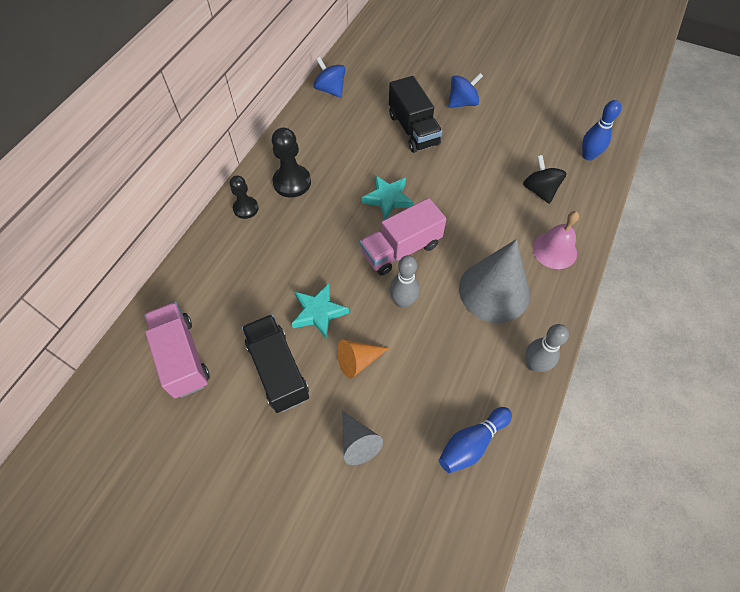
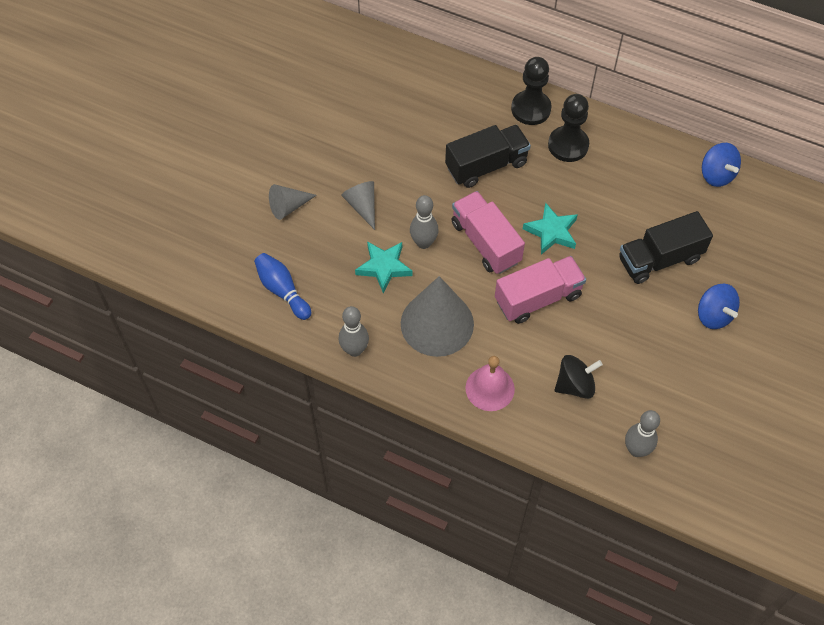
camera: 90 degrees right, 0 degrees up
pink truck [144,302,210,398] -> pink truck moved to [495,256,586,324]
black pawn [230,175,259,219] -> black pawn [511,57,552,125], size x1.56
black truck [242,314,309,413] -> black truck moved to [445,125,531,188]
turquoise star [292,283,349,339] -> turquoise star moved to [355,241,413,293]
blue spinning top [313,57,346,98] -> blue spinning top turned 105 degrees clockwise [702,143,741,187]
orange cone [337,340,389,378] -> grey cone [341,181,375,230]
blue bowling pin [582,100,621,161] -> grey bowling pin [625,410,660,457]

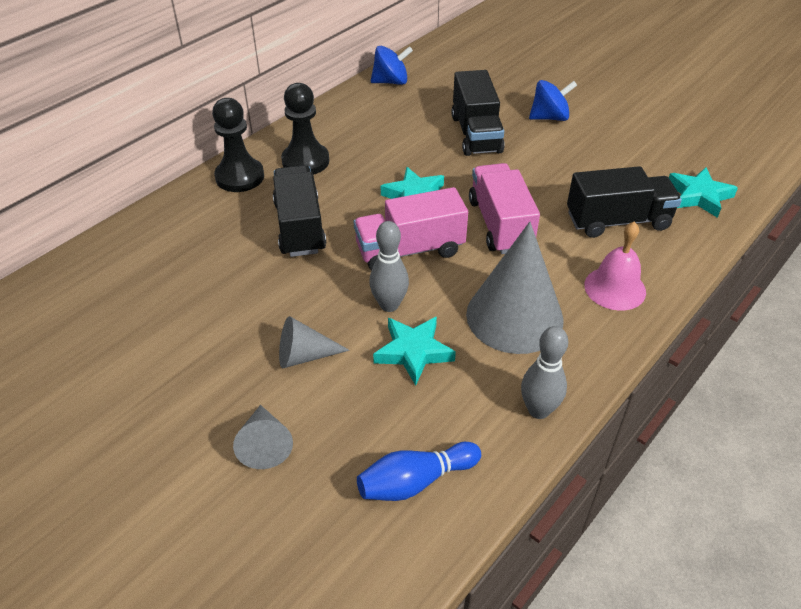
camera: 75 degrees left, 15 degrees down
black spinning top [555,355,603,399] -> black truck [567,166,682,238]
grey bowling pin [625,410,660,457] -> turquoise star [669,167,738,218]

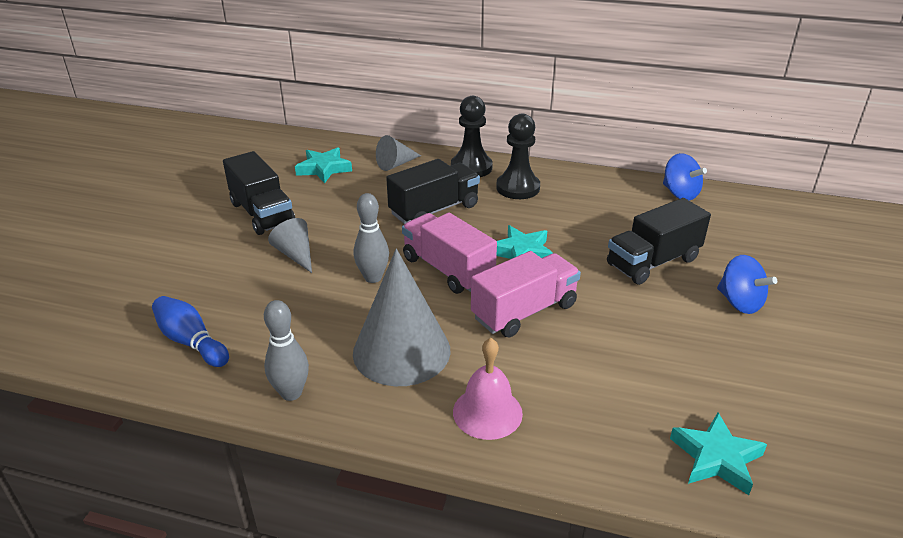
camera: 65 degrees right, 10 degrees down
grey cone [233,405,293,469] -> grey cone moved to [376,135,421,171]
turquoise star [373,317,456,386] -> turquoise star moved to [295,147,352,183]
black truck [567,166,682,238] -> black truck moved to [223,151,295,235]

